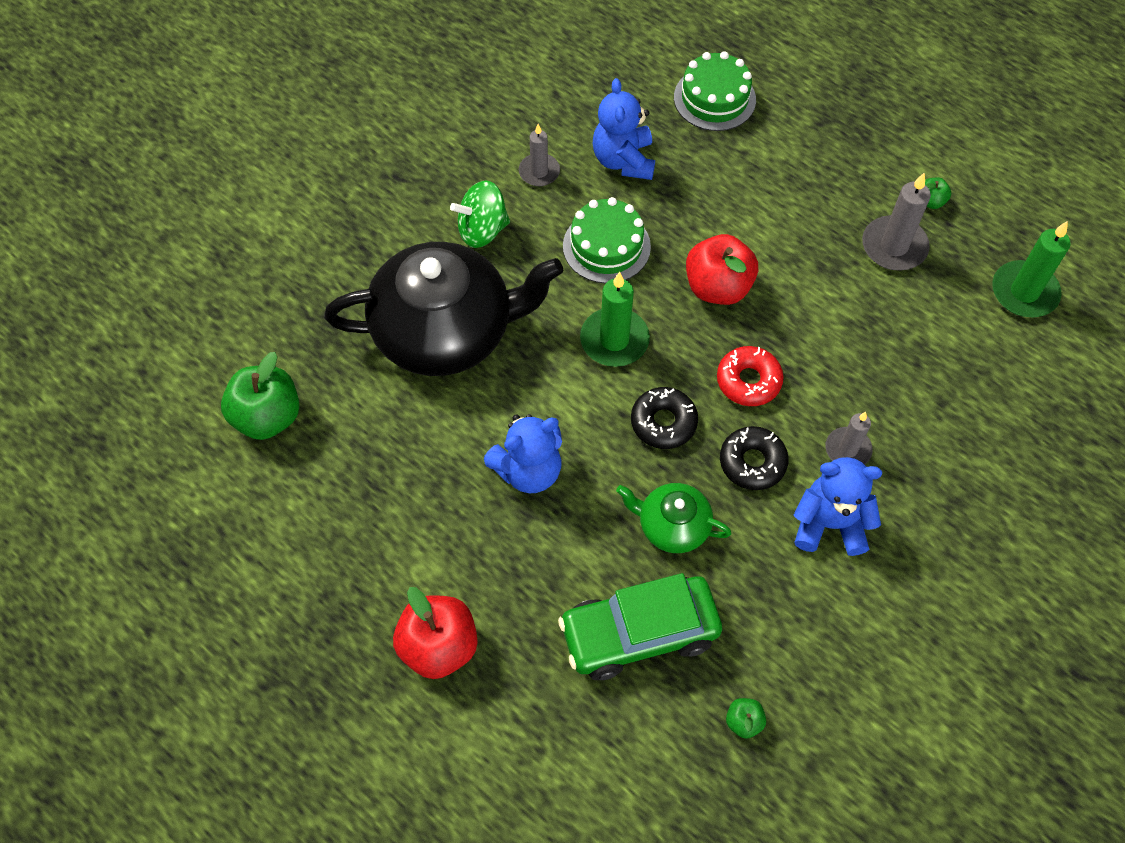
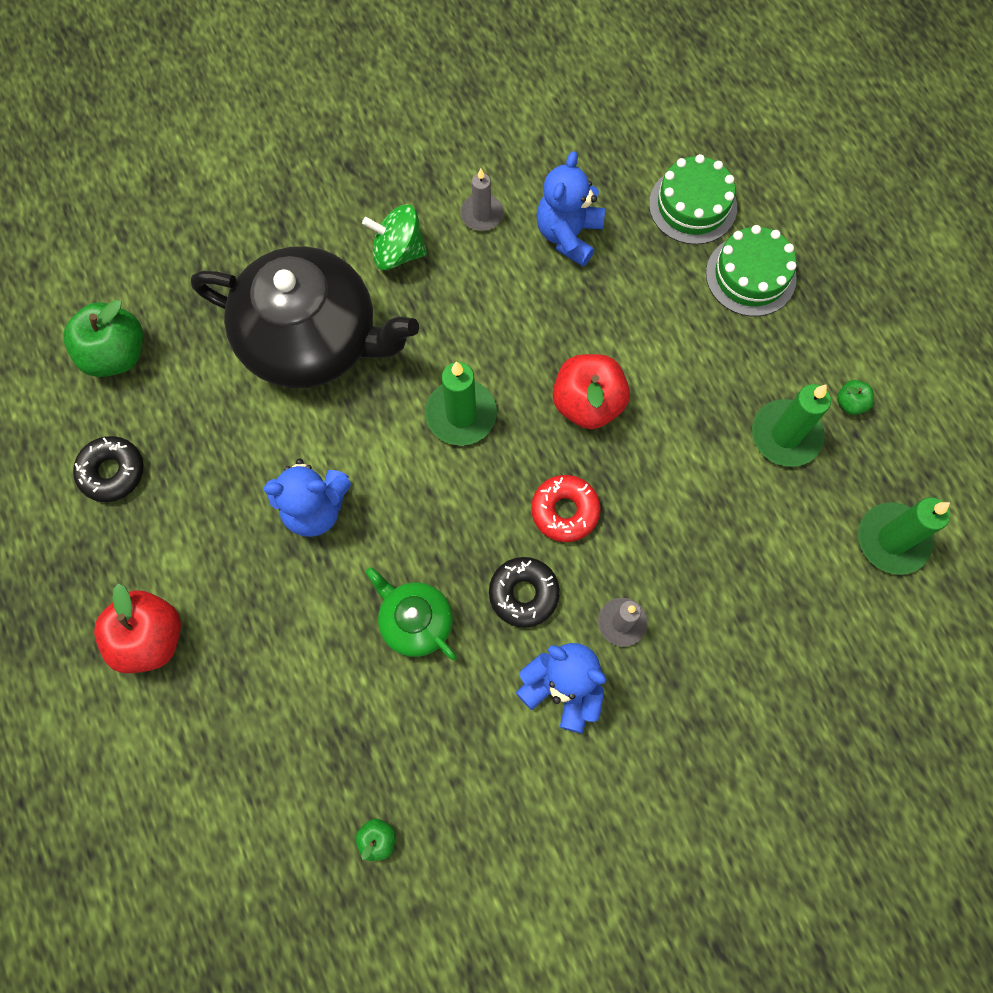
camera: 25 degrees right, 10 degrees up
green car [558,573,722,680] -> none
green cake [563,197,651,284] -> green cake moved to [706,225,797,316]
black donut [631,387,698,449] -> black donut moved to [73,436,144,502]
grey candle [862,173,931,270] -> green candle [752,384,831,467]

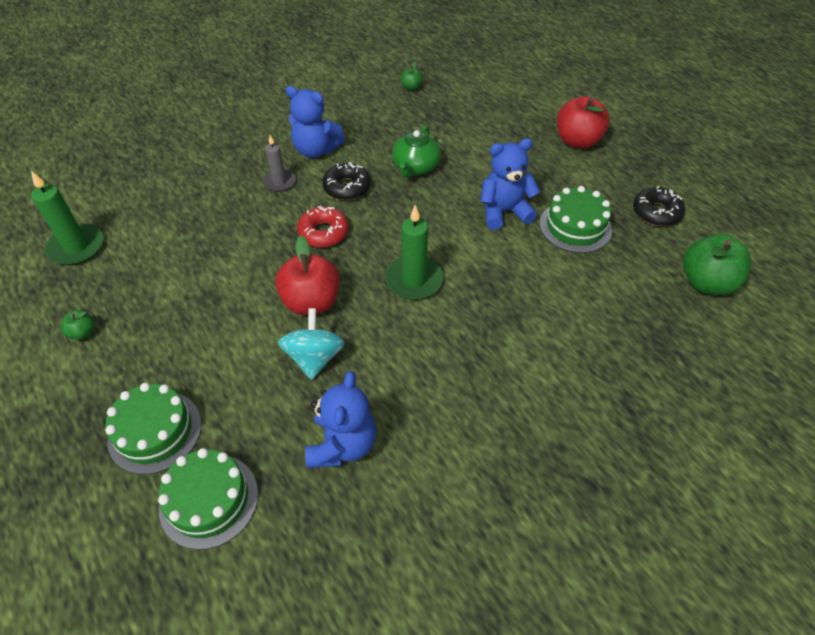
camera: 170 degrees right, 20 degrees down
black teapot [191,246,419,388] -> none
green spinning top [362,204,427,270] -> none
green teapot [365,567,457,660] -> green teapot turned 75 degrees clockwise [392,125,441,178]
grey candle [460,169,504,231] -> none
green candle [752,384,831,467] -> none
none -> turquoise spinning top [278,308,345,380]
none -> green cake [540,186,612,253]

